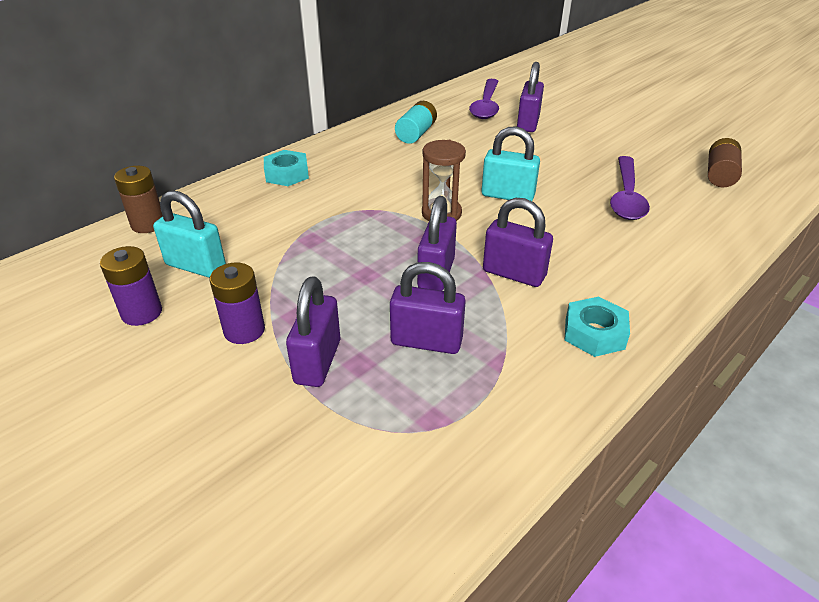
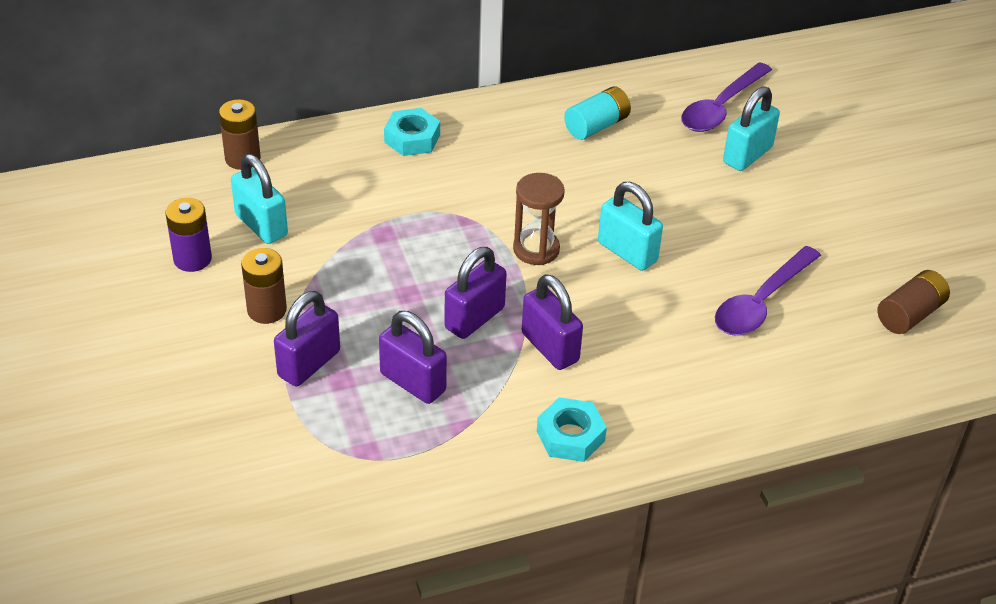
camera: 25 degrees right, 5 degrees up
purple battery [210,263,265,344] -> brown battery [241,248,287,324]
purple padlock [517,62,544,132] -> turquoise padlock [723,86,780,171]

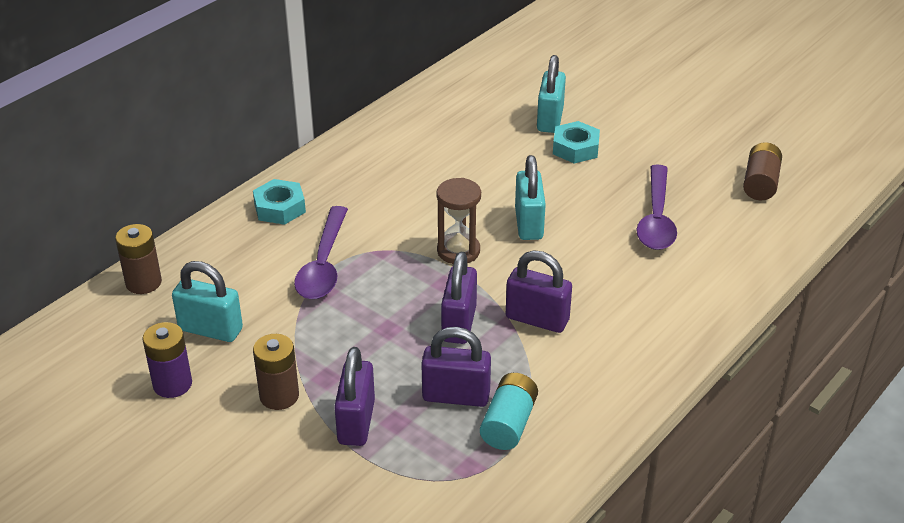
camera: 30 degrees left, 5 degrees down
turquoise nut [537,397,607,462] -> turquoise nut moved to [553,121,600,163]
turquoise battery [564,86,631,140] -> turquoise battery moved to [480,373,538,450]
turquoise padlock [598,182,663,271] -> turquoise padlock turned 75 degrees clockwise [515,155,546,240]
purple spoon [681,62,772,132] -> purple spoon moved to [294,206,348,299]

